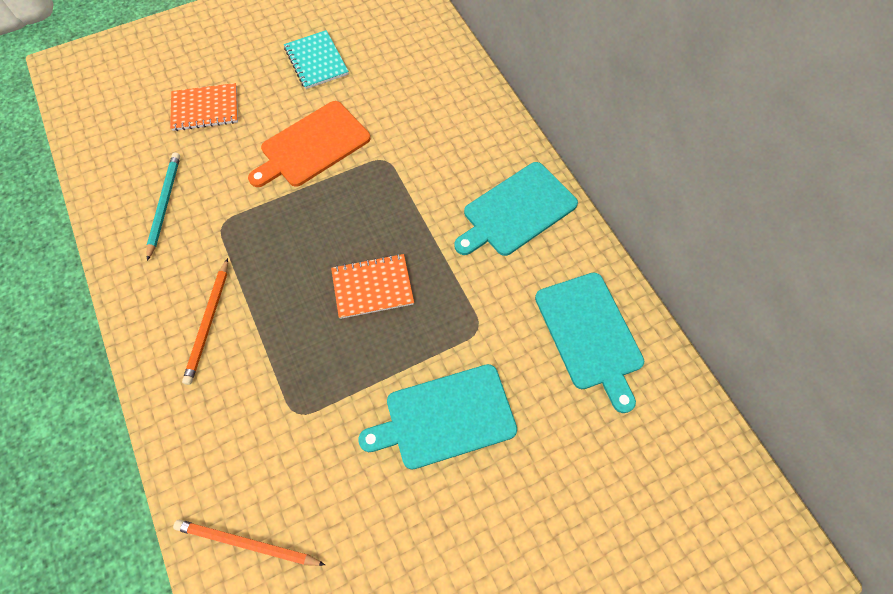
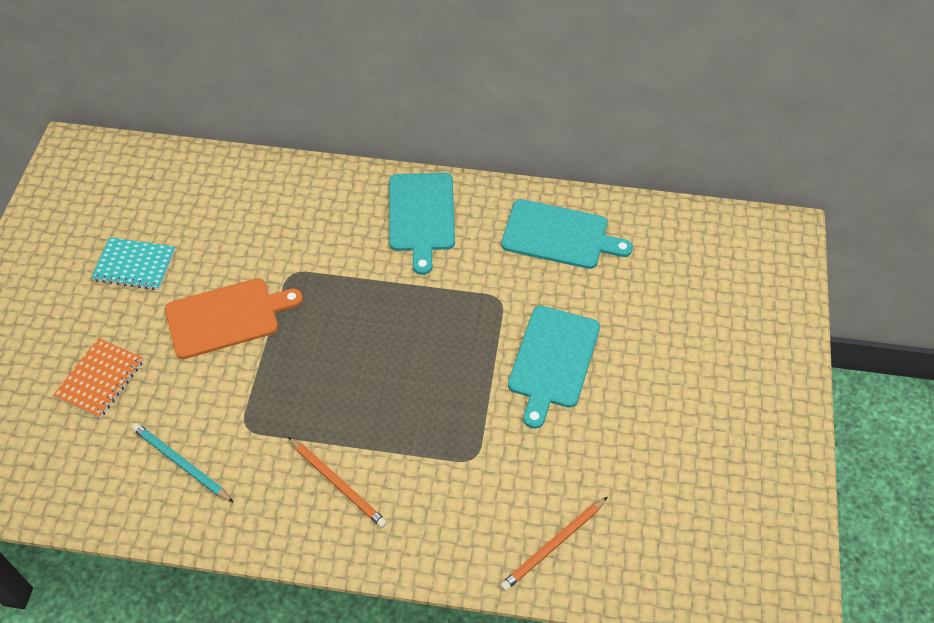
camera: 55 degrees left, 10 degrees down
orange cutting board [248,101,370,187] -> orange cutting board turned 105 degrees counterclockwise [165,278,303,359]
orange notebook [331,254,414,319] -> none

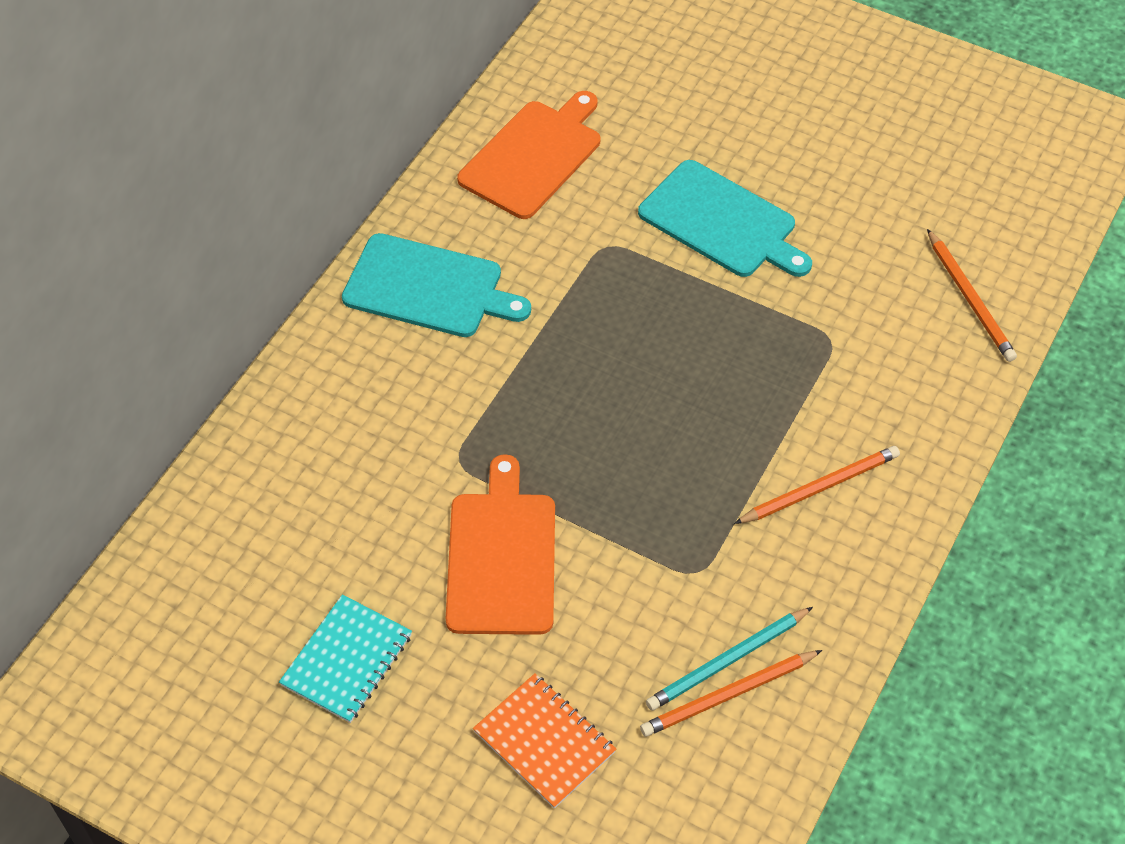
camera: 70 degrees left, 0 degrees up
turquoise cutting board [501,199,633,269] -> orange cutting board [457,91,600,219]
none -> orange pencil [640,650,822,737]

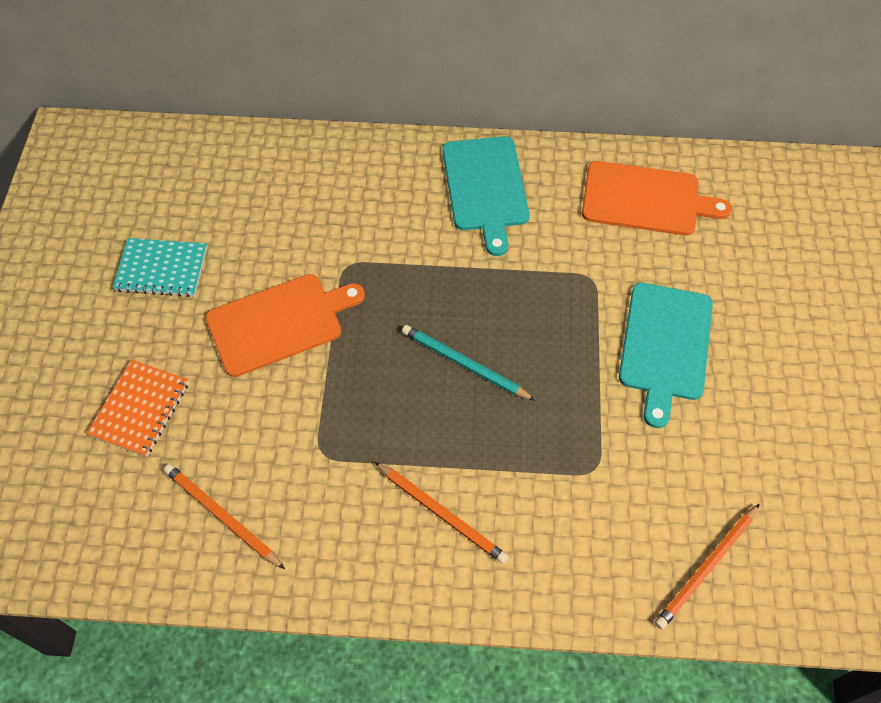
camera: 65 degrees right, 5 degrees up
turquoise pencil [646,607,813,711] -> turquoise pencil moved to [402,325,536,401]

